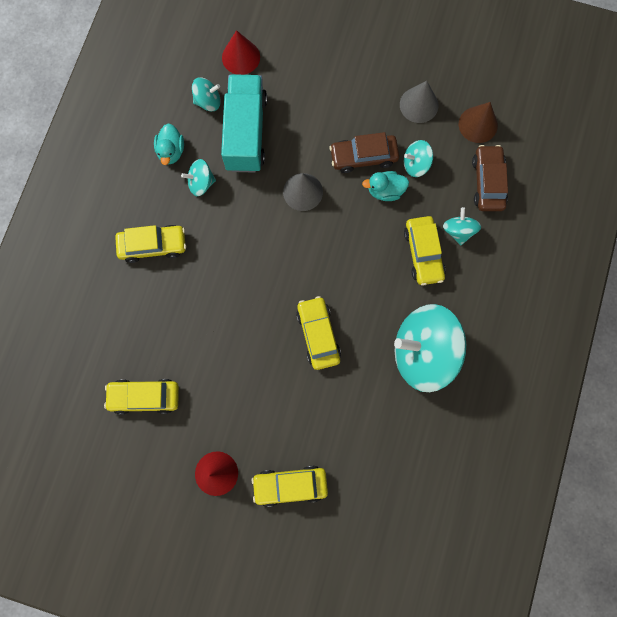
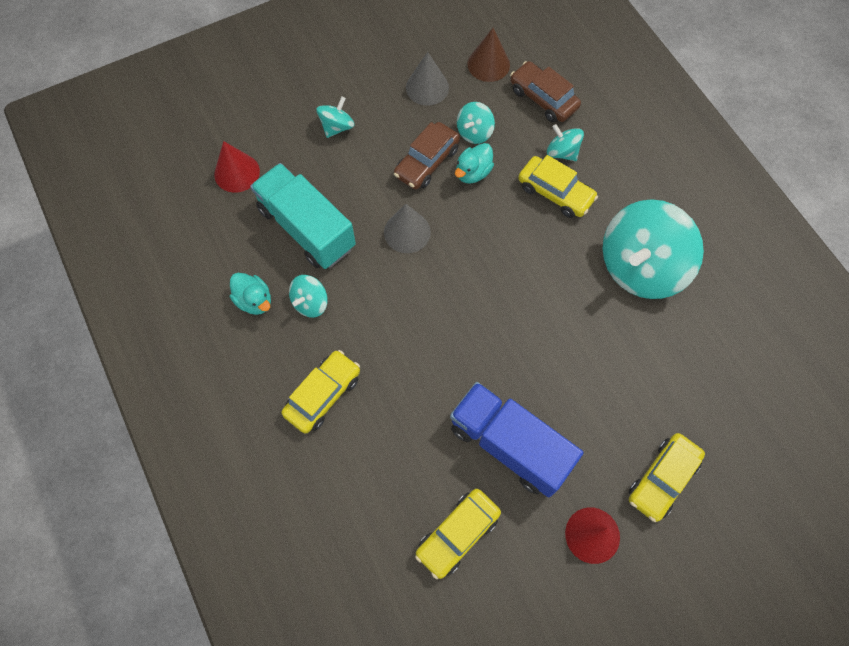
camera: 45 degrees left, 10 degrees down
turquoise spinning top [192,77,221,111] -> turquoise spinning top moved to [316,96,355,138]
yellow car [296,296,341,370] -> none
none -> blue truck [450,382,584,497]

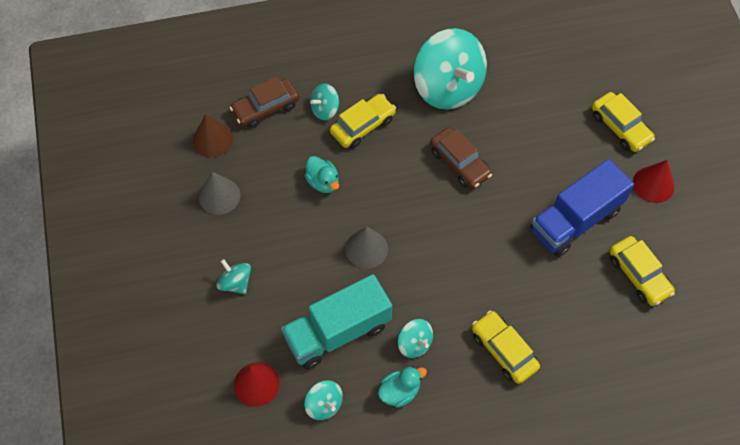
camera: 75 degrees left, 5 degrees down
brown car [394,122,460,189] -> brown car moved to [430,127,492,189]
turquoise spinning top [457,102,495,144] -> turquoise spinning top moved to [304,380,343,420]

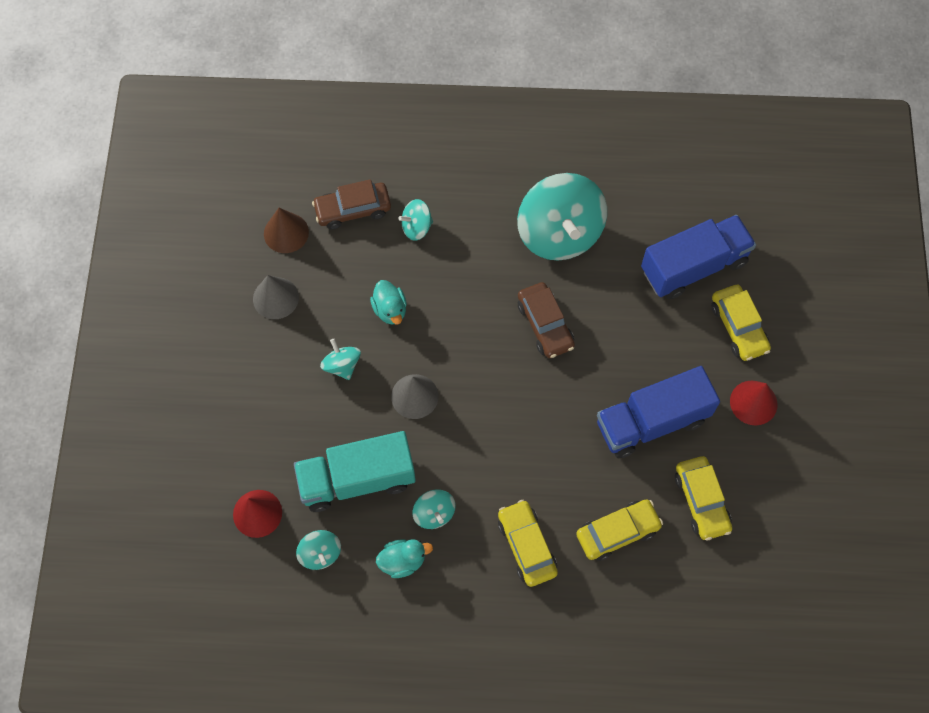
camera: 15 degrees right, 5 degrees up
turquoise spinning top [216,259,251,294] -> turquoise spinning top moved to [320,339,361,380]
yellow car [330,94,396,148] -> yellow car moved to [576,500,663,561]
none -> blue truck [641,215,756,299]

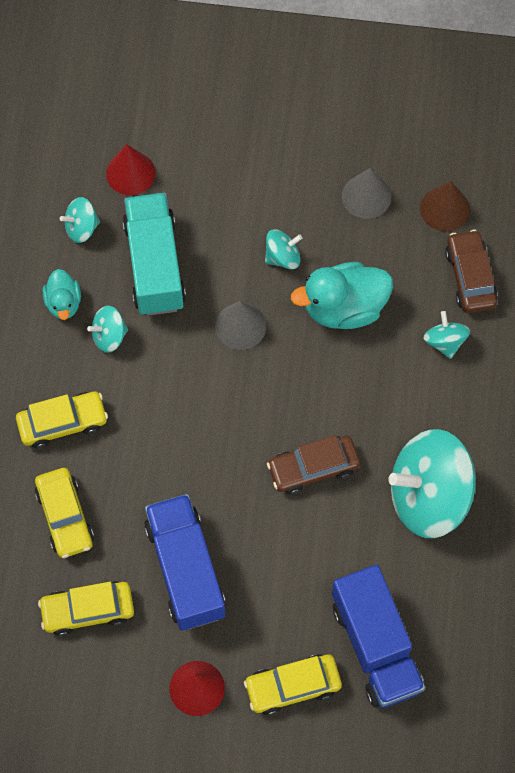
camera: 95 degrees right, 0 degrees up
turquoise duck [370,280,407,324] -> turquoise duck [291,262,393,329], size x1.76

